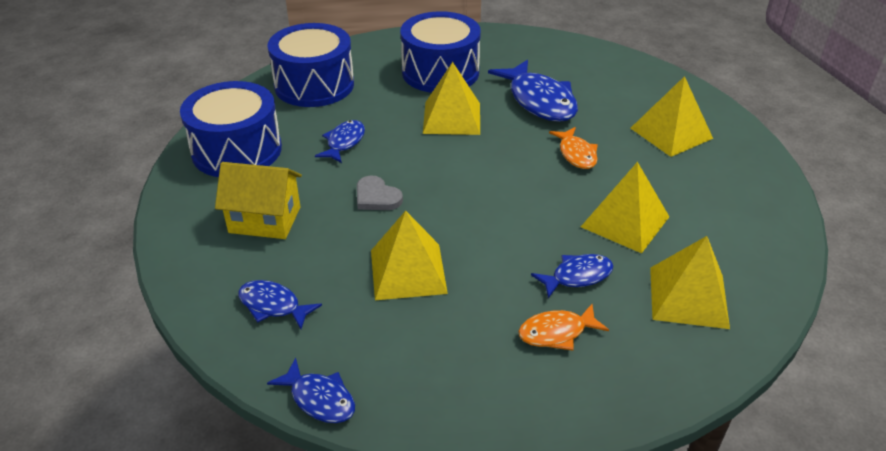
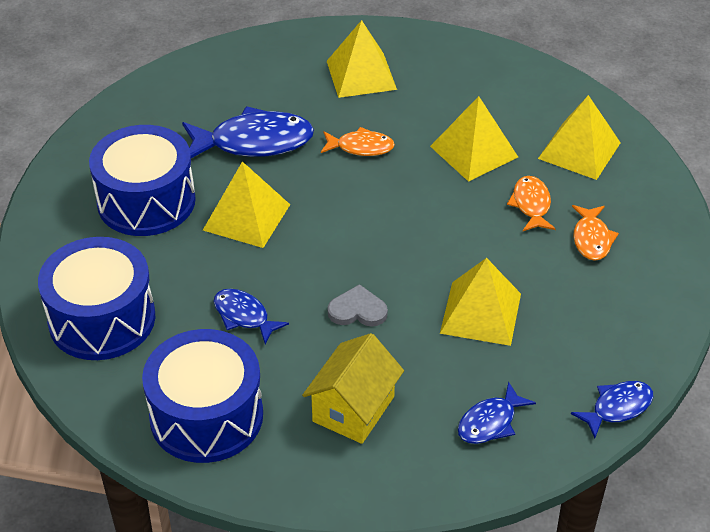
camera: 70 degrees left, 5 degrees up
grey heart [357,175,403,210] -> grey heart turned 150 degrees counterclockwise [328,284,388,327]
blue fish [531,254,613,298] -> orange fish [507,176,556,231]

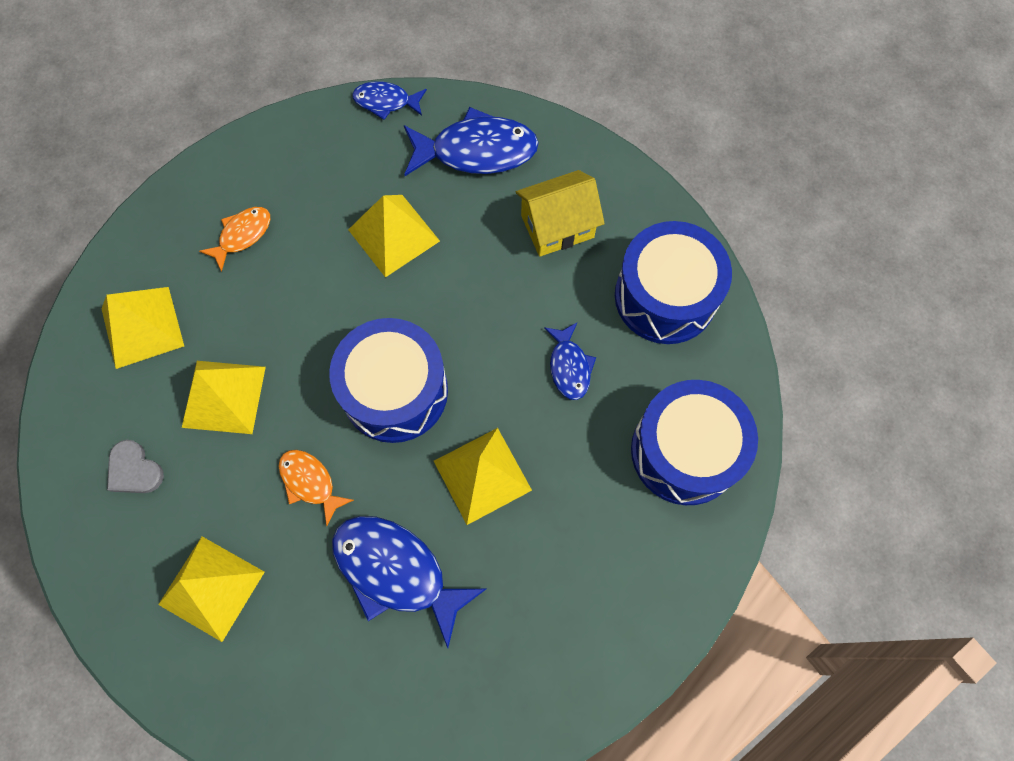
camera: 140 degrees left, 25 degrees up
blue drum [89,125,196,236] -> blue drum moved to [329,318,448,443]
grey heart [328,284,388,327] -> grey heart moved to [107,440,164,493]
blue fish [458,381,536,444] -> blue fish [404,107,539,176], size x1.80
orange fish [507,176,556,231] -> none

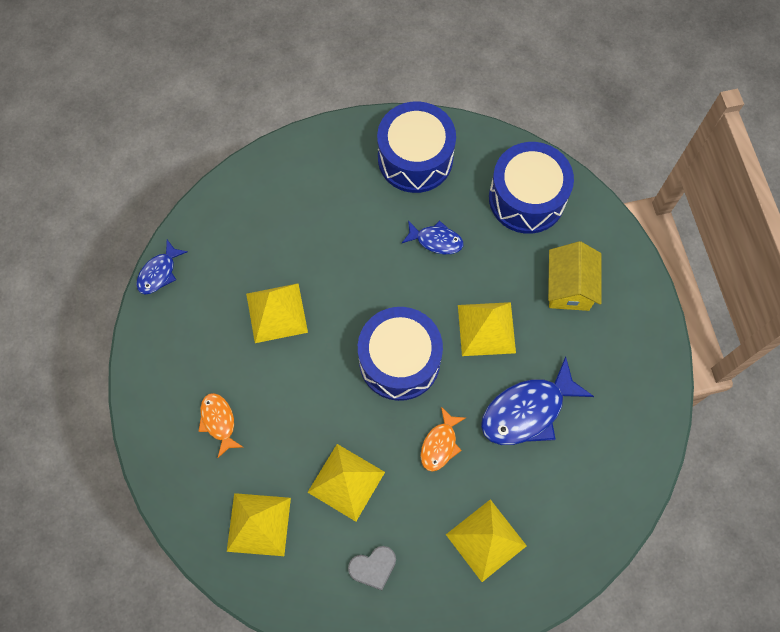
camera: 65 degrees left, 0 degrees up
orange fish [278,450,354,526] -> orange fish turned 45 degrees counterclockwise [420,407,465,471]
blue fish [404,107,539,176] -> none
yellow house [516,170,605,257] -> yellow house moved to [548,241,602,311]

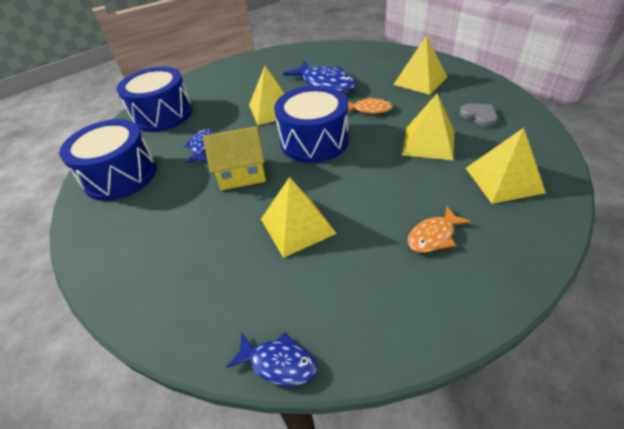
camera: 100 degrees left, 25 degrees down
yellow house [548,241,602,311] -> yellow house moved to [203,126,266,190]

